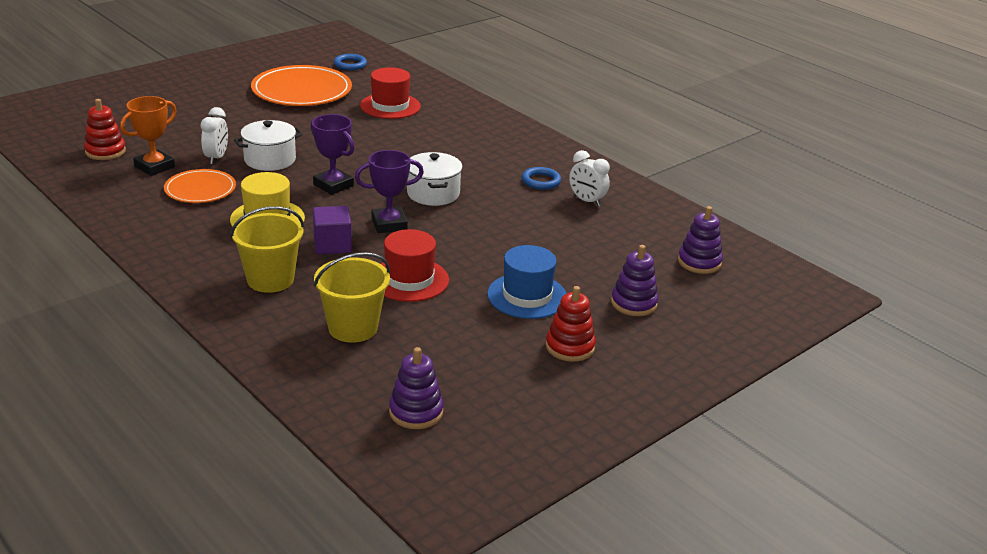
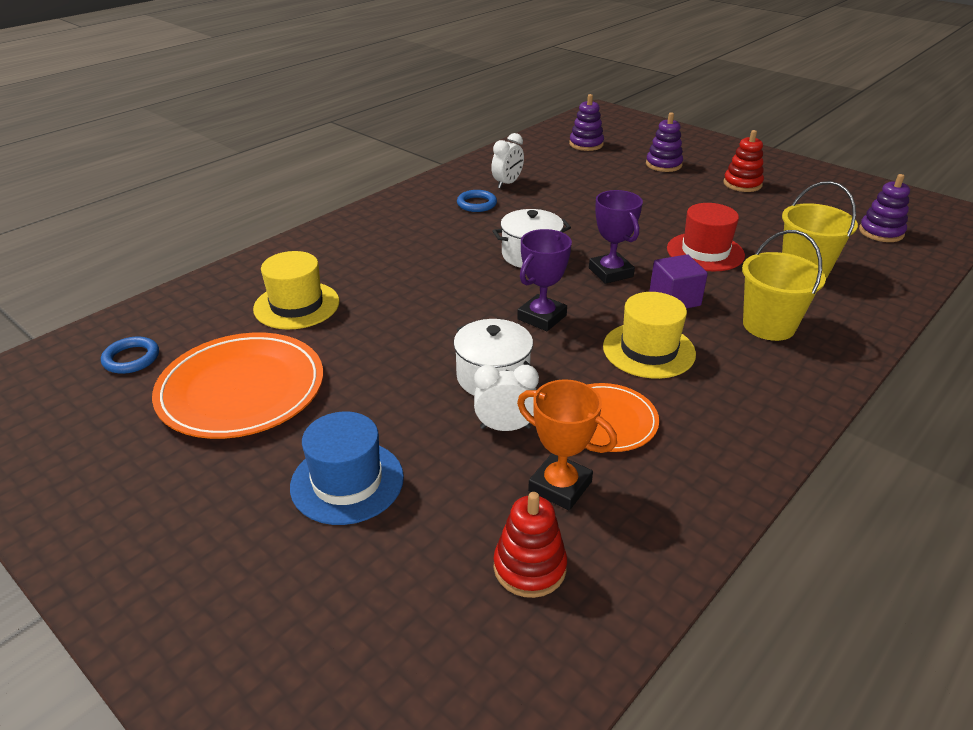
camera: 95 degrees left, 5 degrees up
red hat [360,67,421,119] -> yellow hat [253,251,340,329]
blue hat [487,245,567,319] -> blue hat moved to [290,412,404,525]

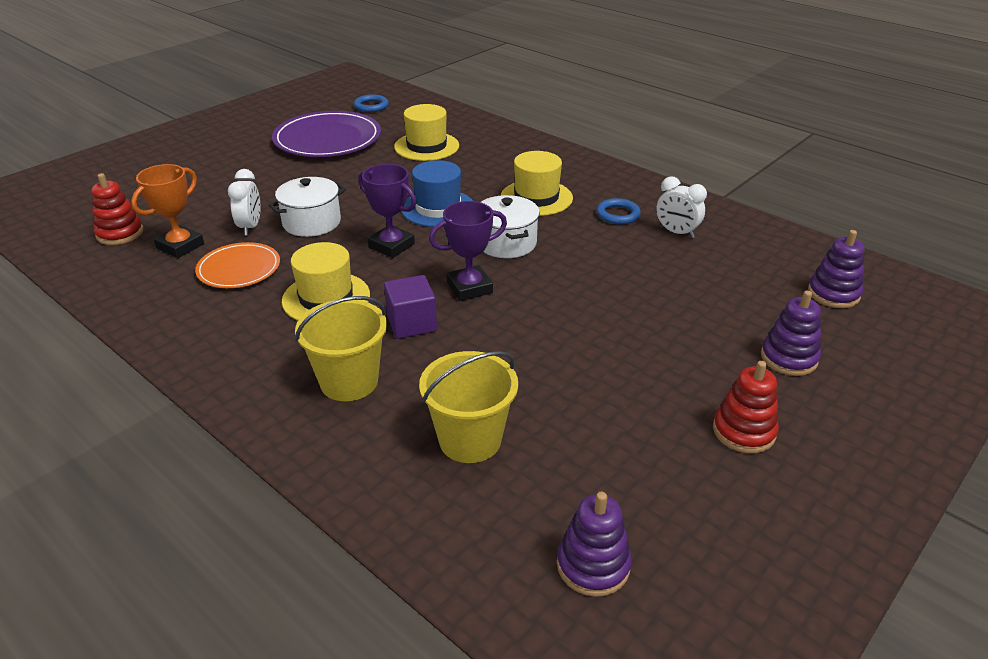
camera: 90 degrees right, 0 degrees up
orange plate [152,333,323,439] -> purple plate [272,111,381,157]
blue hat [290,412,404,525] -> blue hat moved to [401,160,473,227]
red hat [667,203,745,271] -> none
none -> yellow hat [500,151,573,216]

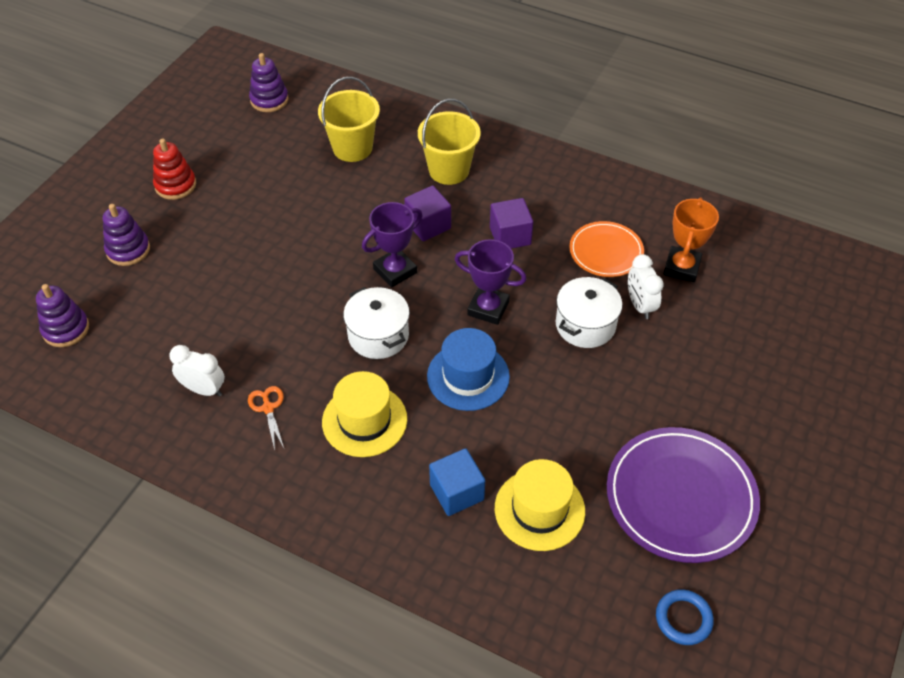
camera: 165 degrees right, 15 degrees up
red stacking toy [91,173,143,245] -> none
yellow hat [282,242,370,321] -> purple cube [490,198,533,249]
blue ring [596,198,641,225] -> orange scissors [248,386,284,450]
none -> blue cube [429,448,485,516]

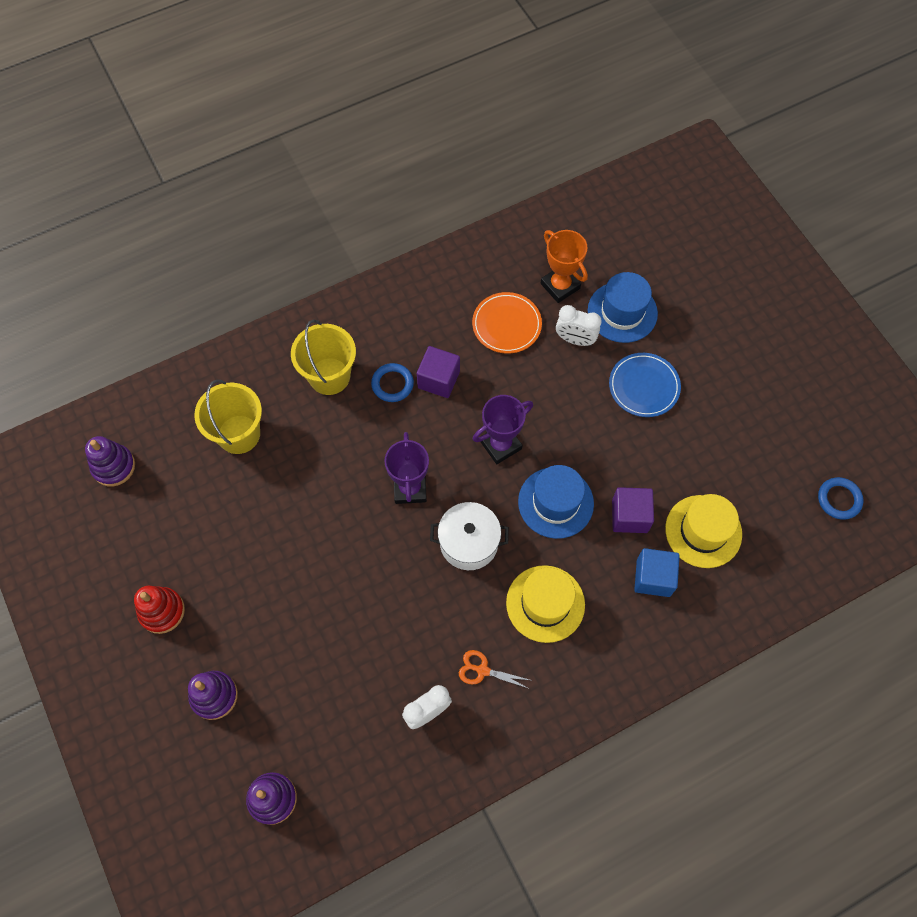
camera: 55 degrees left, 15 degrees up
purple cube [404,185,451,241] -> purple cube moved to [612,487,654,533]
white pot [556,277,622,348] -> none
purple plate [607,427,760,563] -> none
none -> blue ring [371,363,414,402]
none -> blue hat [588,272,658,343]
none -> blue plate [609,353,681,417]

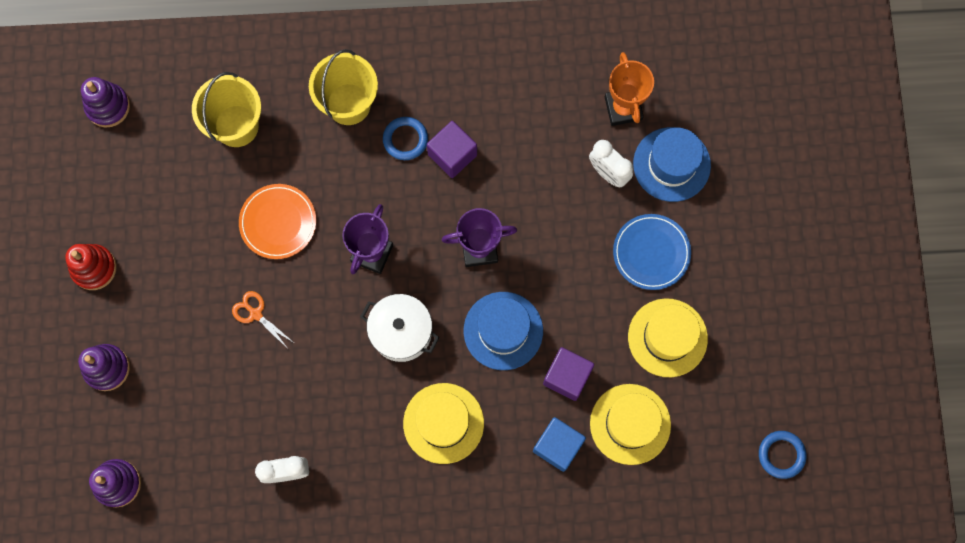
camera: 25 degrees right, 10 degrees up
orange scissors [459,650,533,689] -> orange scissors moved to [232,291,293,348]
orange plate [472,292,542,354] -> orange plate moved to [239,184,316,259]
none -> yellow hat [628,298,708,377]

